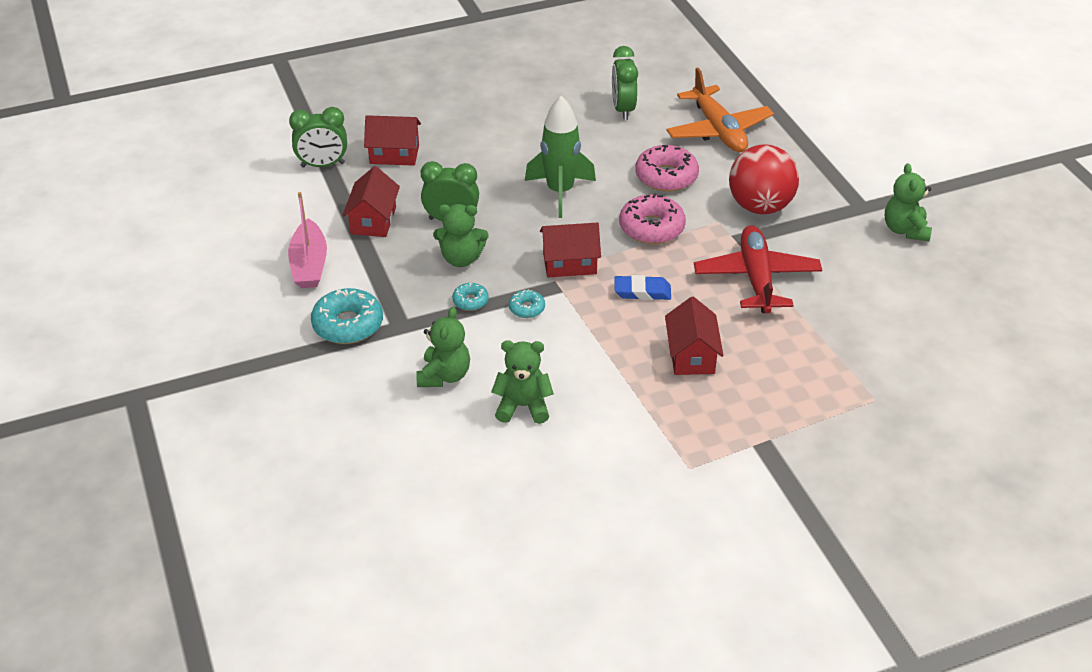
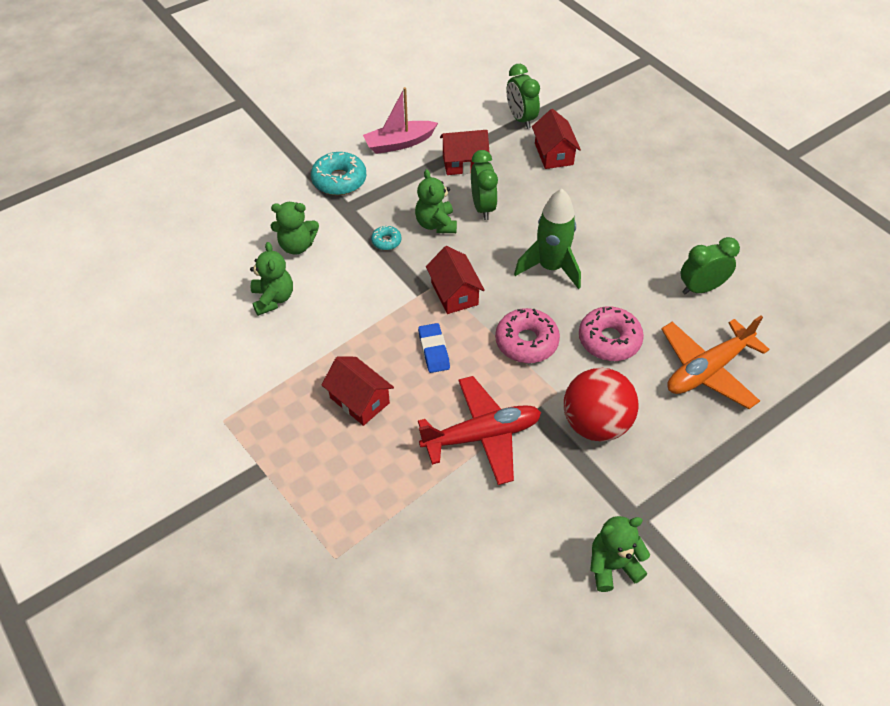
camera: 75 degrees right, 10 degrees up
turquoise donut [509,290,545,318] -> none
red house [665,297,724,375] -> red house turned 60 degrees clockwise [322,356,394,426]

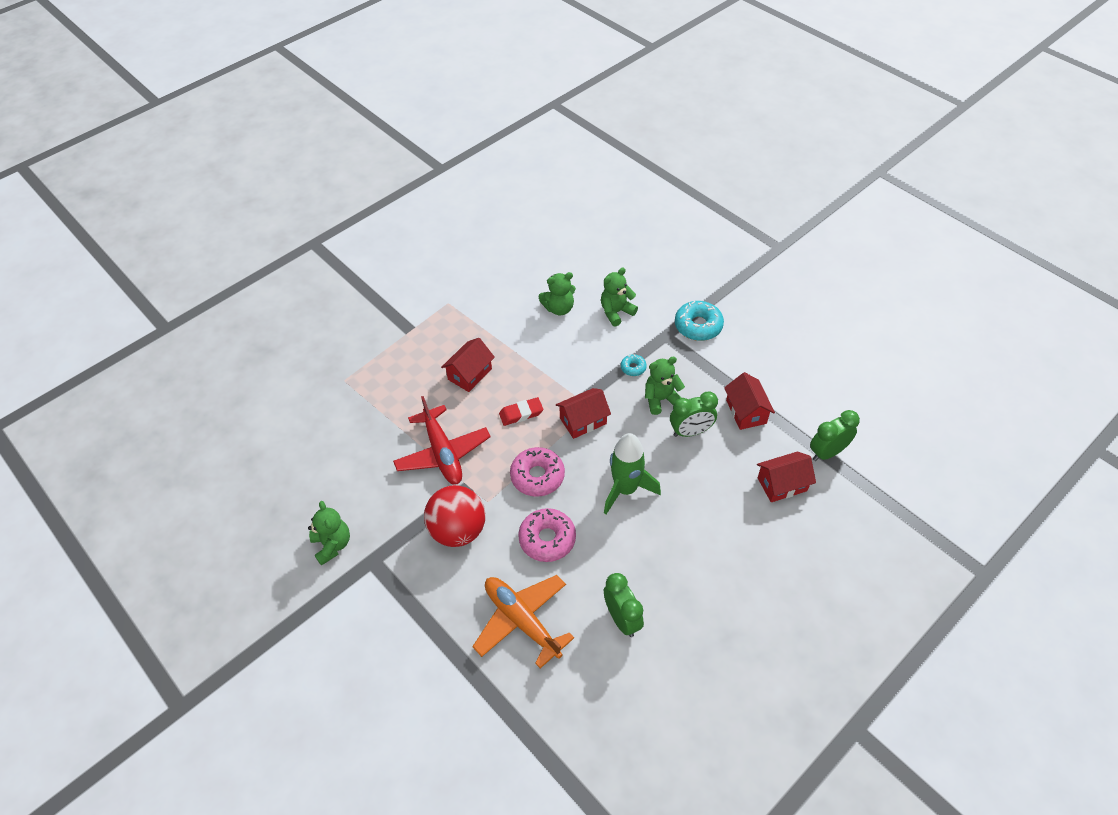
camera: 85 degrees right, 0 degrees up
green teddy bear [271,202,319,255] -> green teddy bear turned 60 degrees clockwise [601,268,638,326]
pink boat [363,87,438,154] -> none
blue eraser [418,323,450,373] -> red eraser [499,397,543,426]

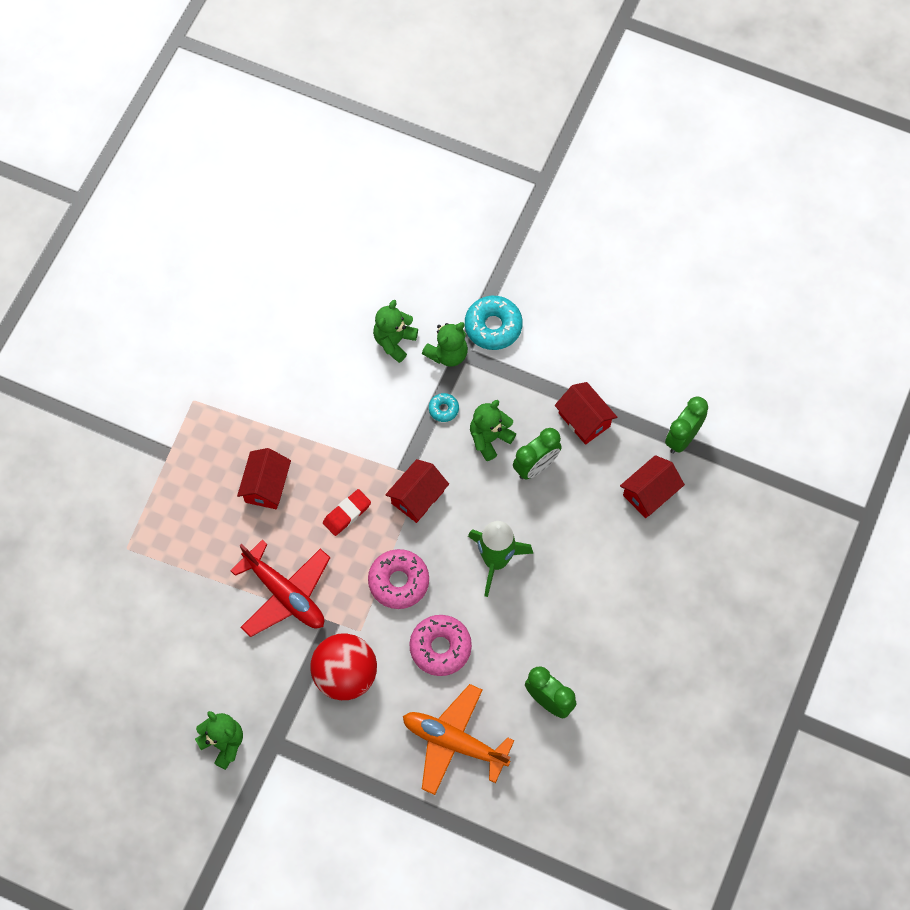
camera: 25 degrees left, 15 degrees up
green teddy bear [538,272,576,316] -> green teddy bear moved to [422,322,468,367]

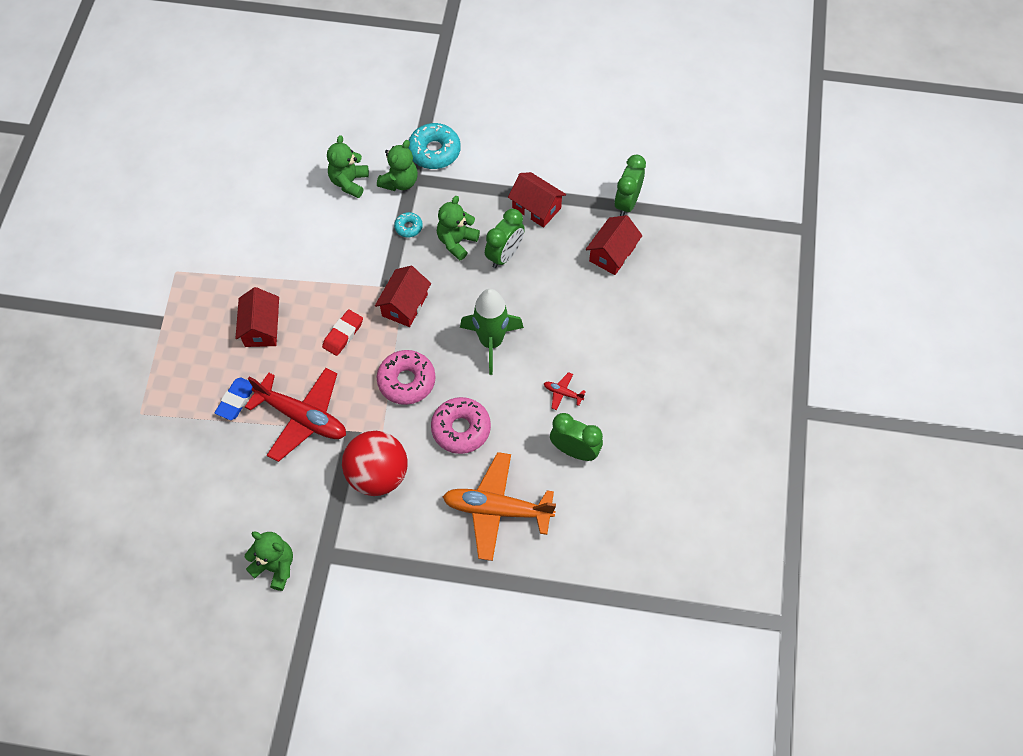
camera: 15 degrees left, 5 degrees down
none -> blue eraser [215,378,253,420]
none -> red plane [544,372,586,410]

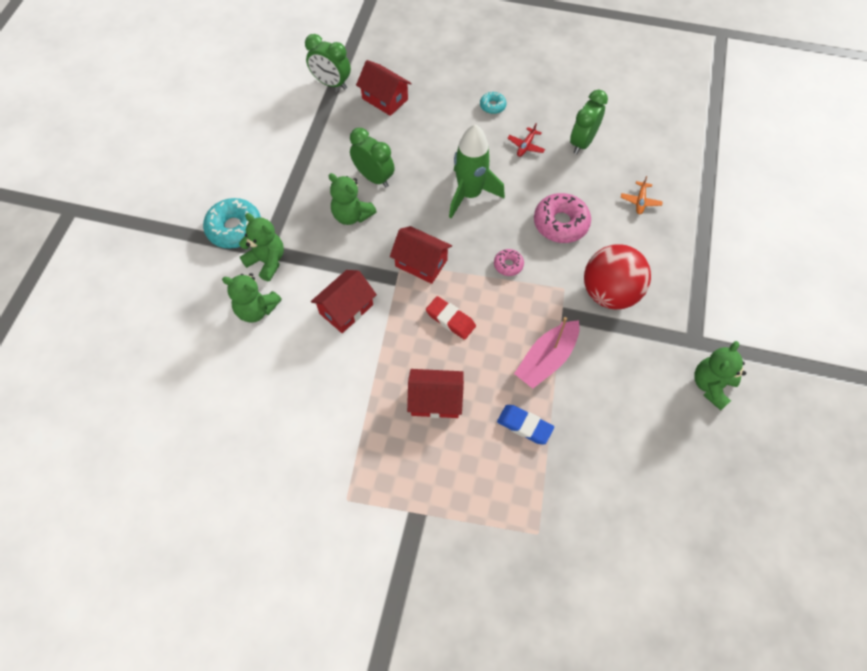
camera: 85 degrees left, 0 degrees up
red plane [245,368,346,462] -> pink boat [514,317,580,389]
pink donut [377,350,436,405] -> pink donut [494,249,524,276], size x0.52
turquoise donut [394,212,423,237] -> turquoise donut moved to [480,92,506,114]
orange plane [443,452,556,561] -> orange plane [621,176,663,214], size x0.41
red house [508,172,566,228] -> red house moved to [311,270,377,333]

